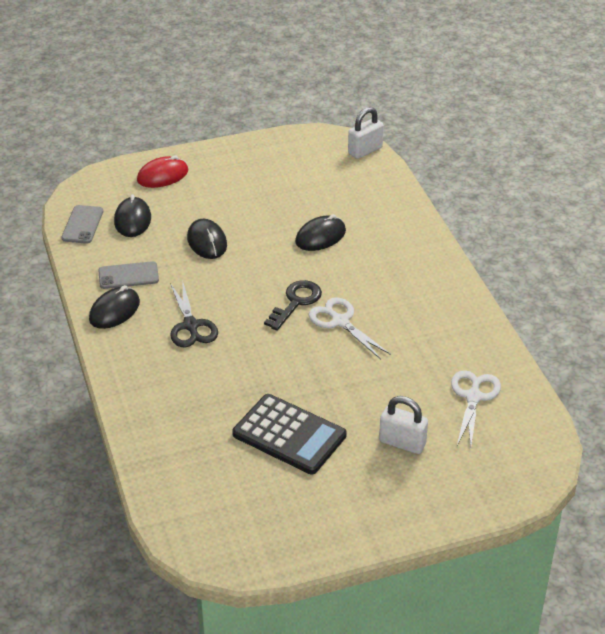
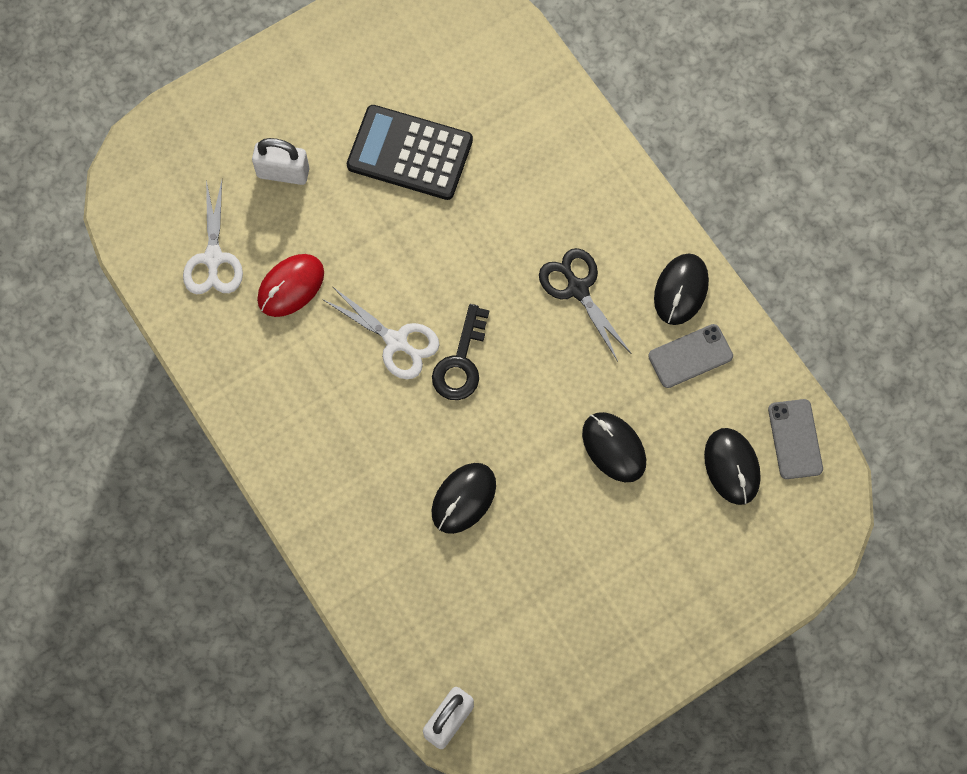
camera: 165 degrees right, 30 degrees up
red mouse [137,155,188,188] -> red mouse moved to [257,254,324,317]

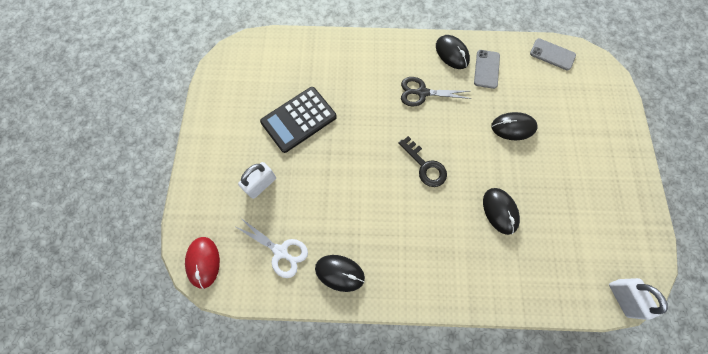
camera: 55 degrees left, 0 degrees up
red mouse [257,254,324,317] -> red mouse moved to [185,237,220,289]
white scissors [322,286,439,379] -> none
black mouse [704,428,761,505] -> black mouse moved to [315,255,365,292]

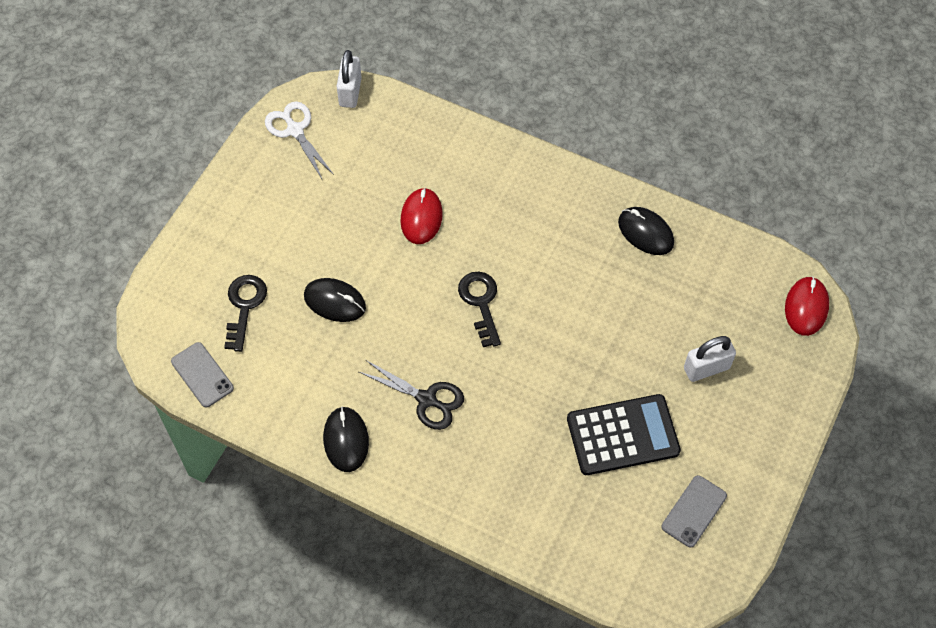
camera: 155 degrees left, 10 degrees down
white scissors [234,218,308,278] -> white scissors moved to [265,101,334,179]
grey phone [474,50,500,89] -> grey phone moved to [662,475,727,547]
black mouse [483,188,520,235] -> red mouse [400,187,443,244]
none -> black key [224,275,267,352]

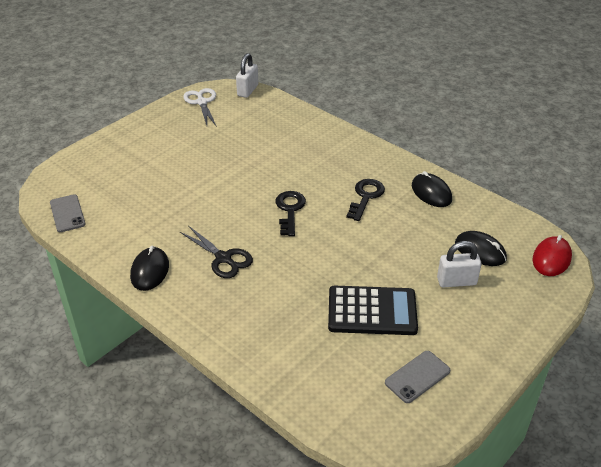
camera: 15 degrees right, 20 degrees down
black key [224,275,267,352] -> black key moved to [346,179,385,221]
black mouse [304,278,366,322] -> black mouse moved to [455,231,507,266]
red mouse [400,187,443,244] -> none

